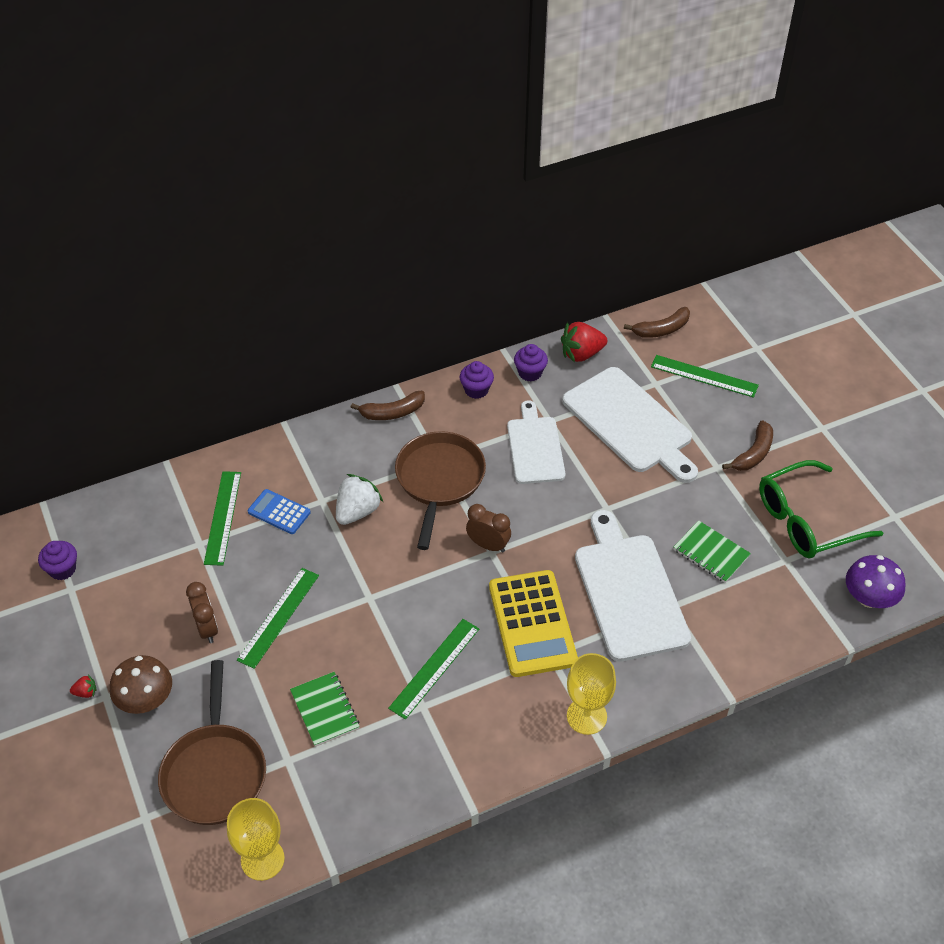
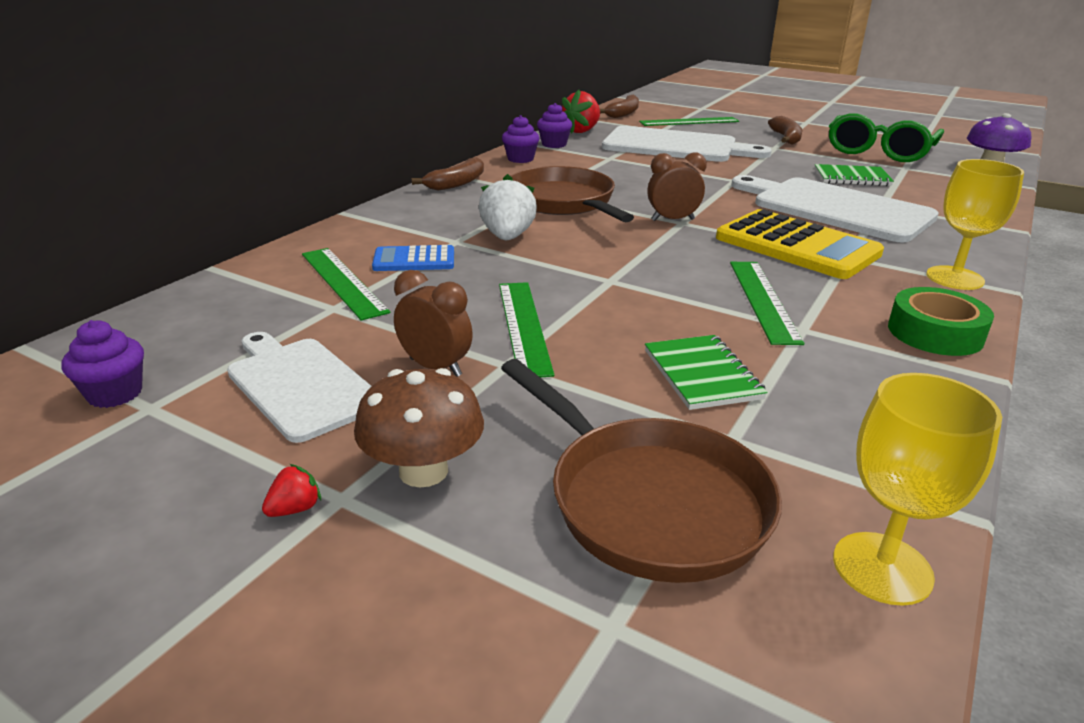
camera: 35 degrees left, 20 degrees down
green notebook [290,672,360,747] -> green notebook turned 45 degrees clockwise [645,335,767,410]
white cutting board [507,400,566,484] -> white cutting board moved to [227,332,371,443]
none -> green tape [888,287,994,356]

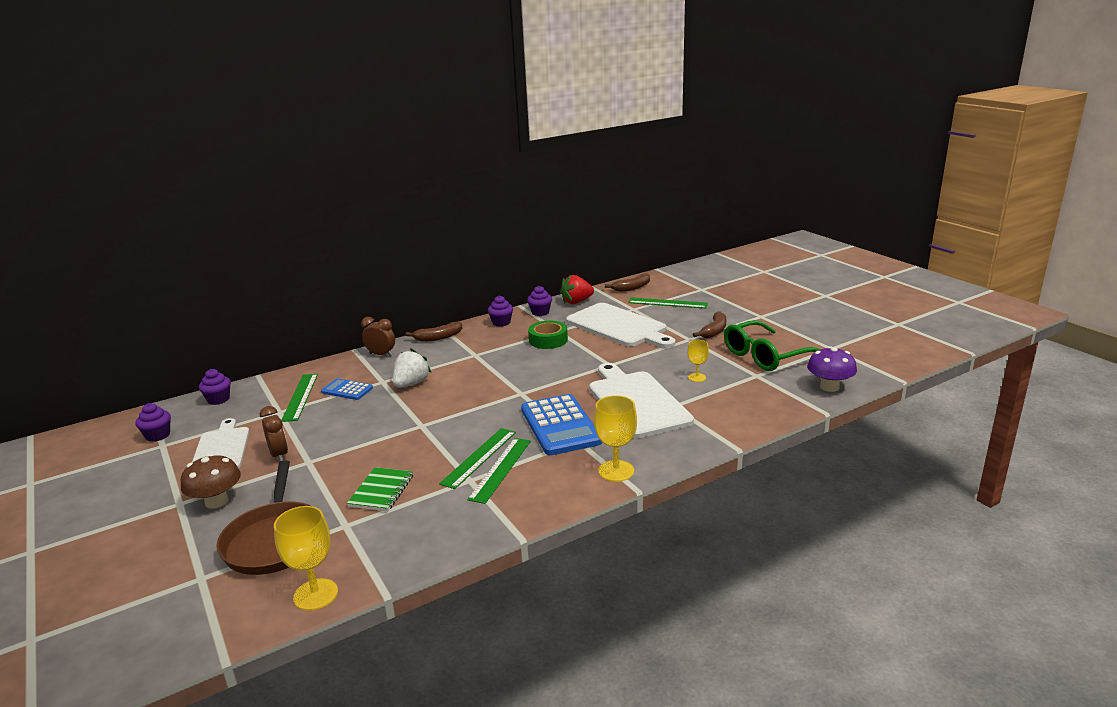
camera: 30 degrees right, 5 degrees down
red strawberry [262,464,321,517] -> none
green ruler [499,282,555,377] -> green ruler moved to [467,438,531,504]
brown pan [511,166,634,222] -> none
brown clock [648,153,707,221] -> brown clock moved to [361,317,395,357]
yellow calculator [716,209,884,279] -> blue calculator [521,394,602,456]
green notebook [814,164,894,186] -> yellow goblet [687,340,709,382]
green tape [888,287,994,356] -> green tape moved to [528,321,568,349]
none -> purple cupcake [199,369,231,405]

